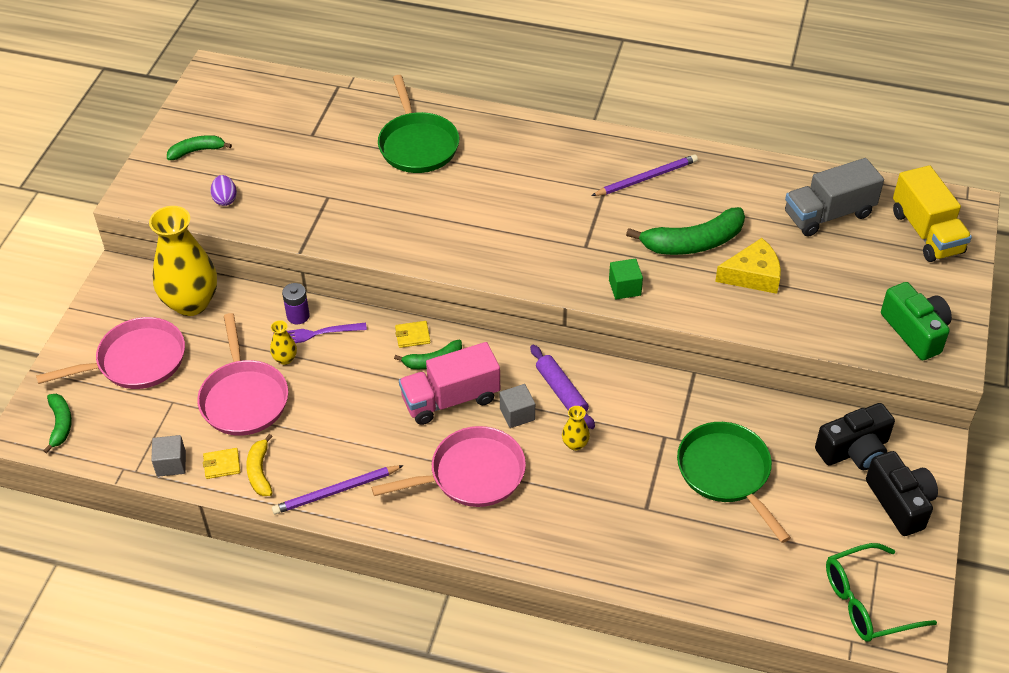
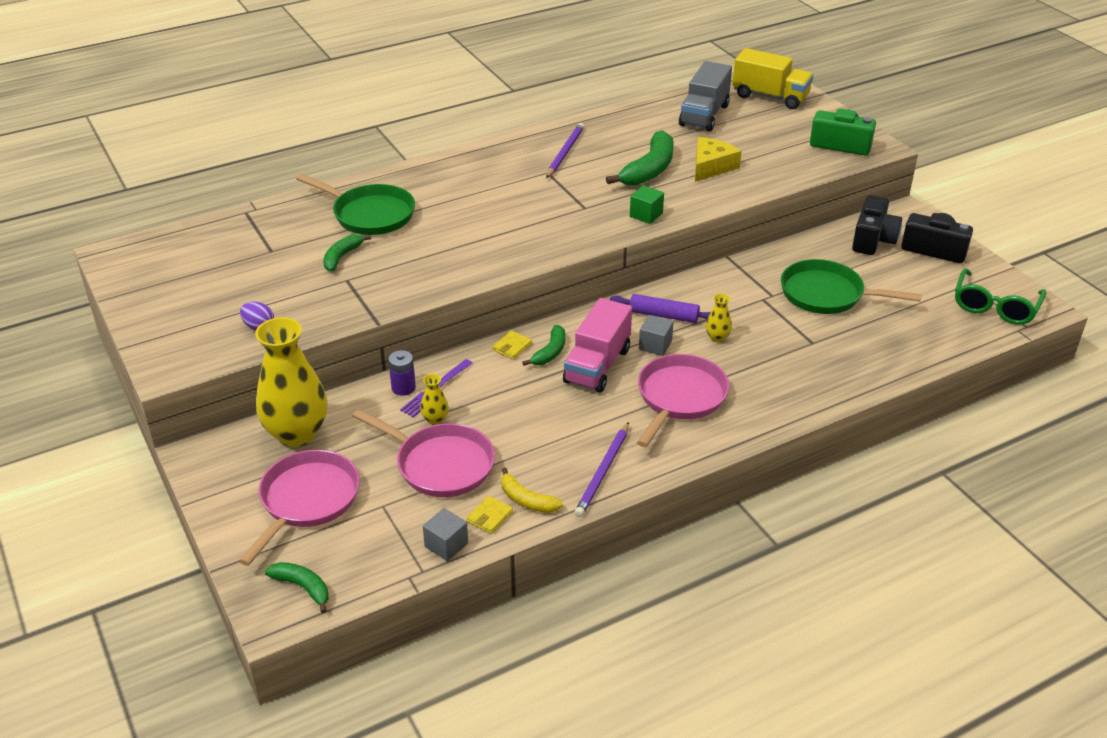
camera: 45 degrees left, 10 degrees down
green banana [167,135,232,160] -> green banana moved to [323,234,371,271]

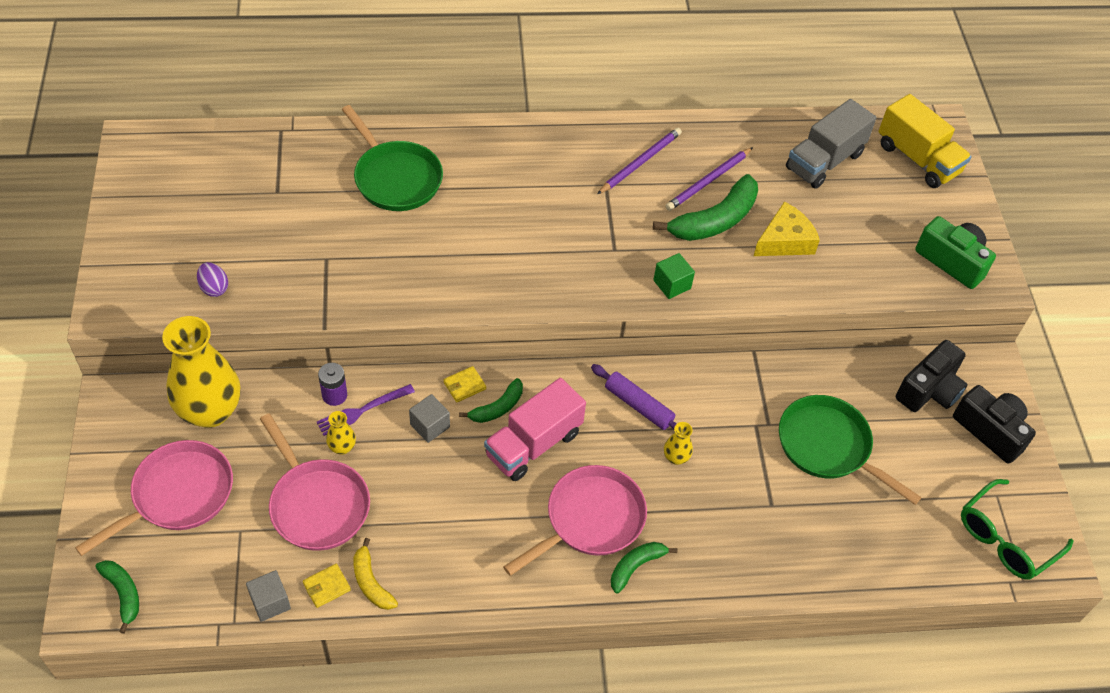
camera: 20 degrees right, 15 degrees up
green banana [323,234,371,271] -> green banana moved to [611,542,677,593]
purple pencil [574,422,629,517] -> purple pencil moved to [666,147,753,211]
grey cube [639,315,673,356] -> grey cube moved to [409,394,450,443]

